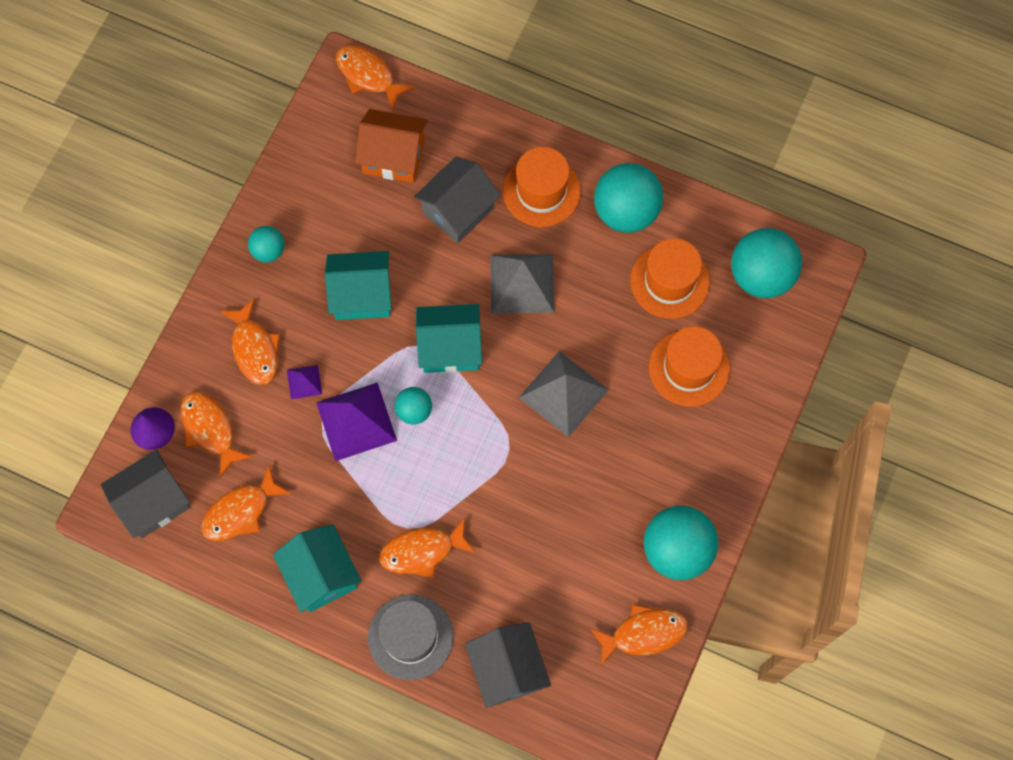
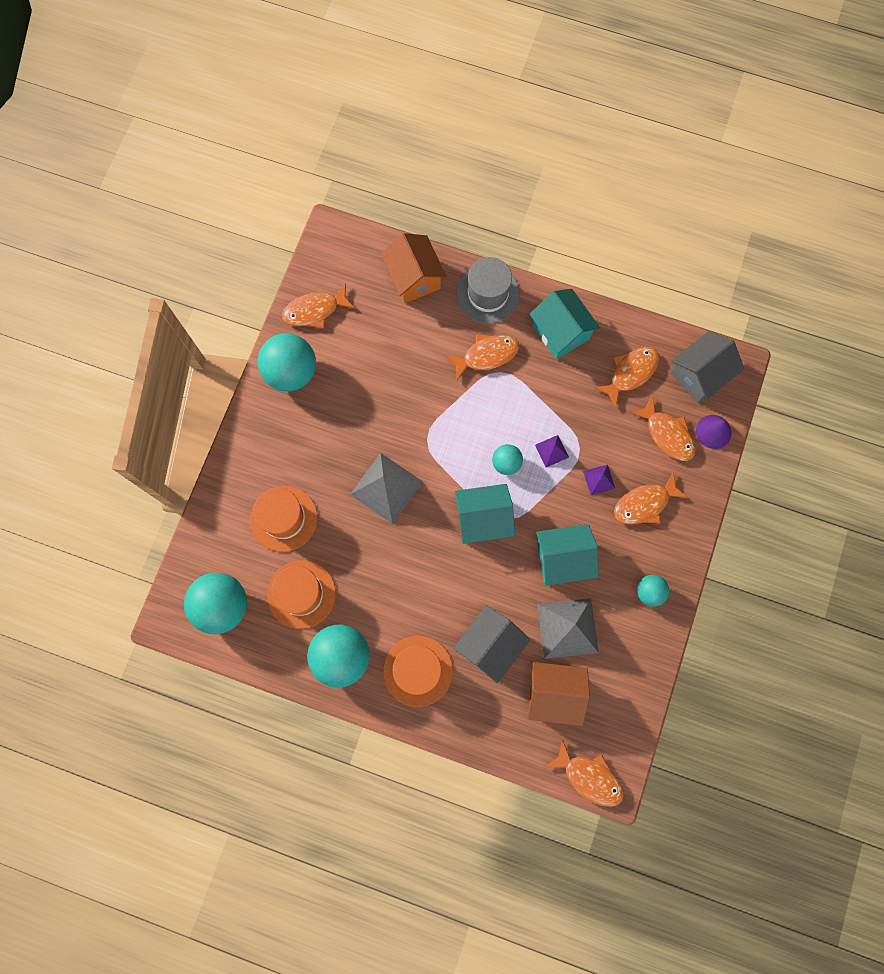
camera: 175 degrees right, 5 degrees up
orange fish [220,298,280,385] -> orange fish turned 90 degrees counterclockwise [614,472,688,525]
purple pyramid [316,382,397,461] -> purple pyramid [535,435,569,467], size x0.49
grey house [465,622,551,708] -> orange house [381,233,447,303]
grey pyramid [490,254,555,314] -> grey pyramid moved to [537,598,599,659]

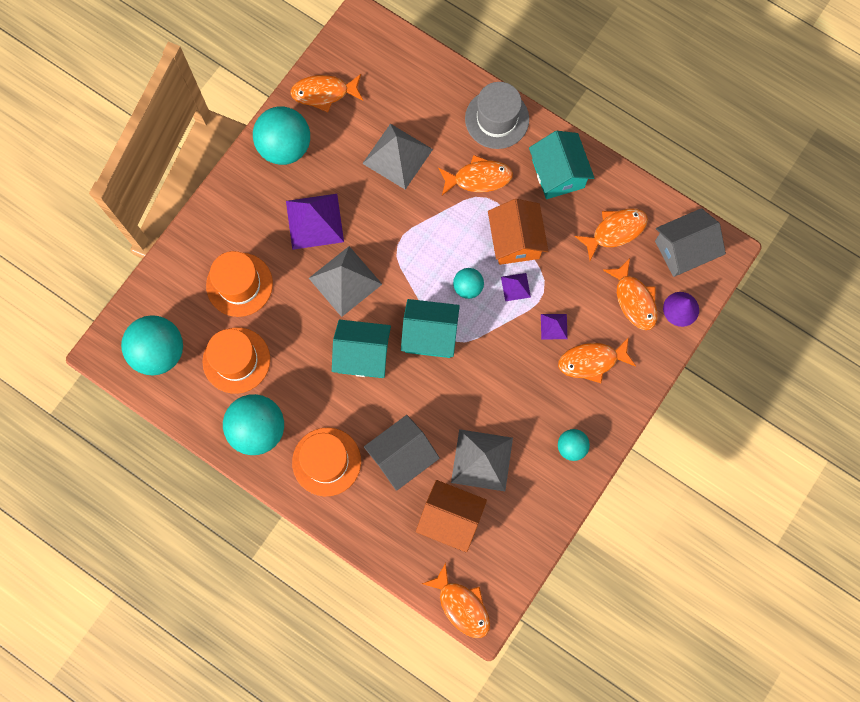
camera: 15 degrees right, 0 degrees up
orange house [381,233,447,303] -> orange house moved to [488,199,548,265]
turquoise house [536,524,599,586] -> turquoise house moved to [332,320,391,378]
none -> purple pyramid [286,194,344,250]
none -> grey pyramid [362,124,433,190]

